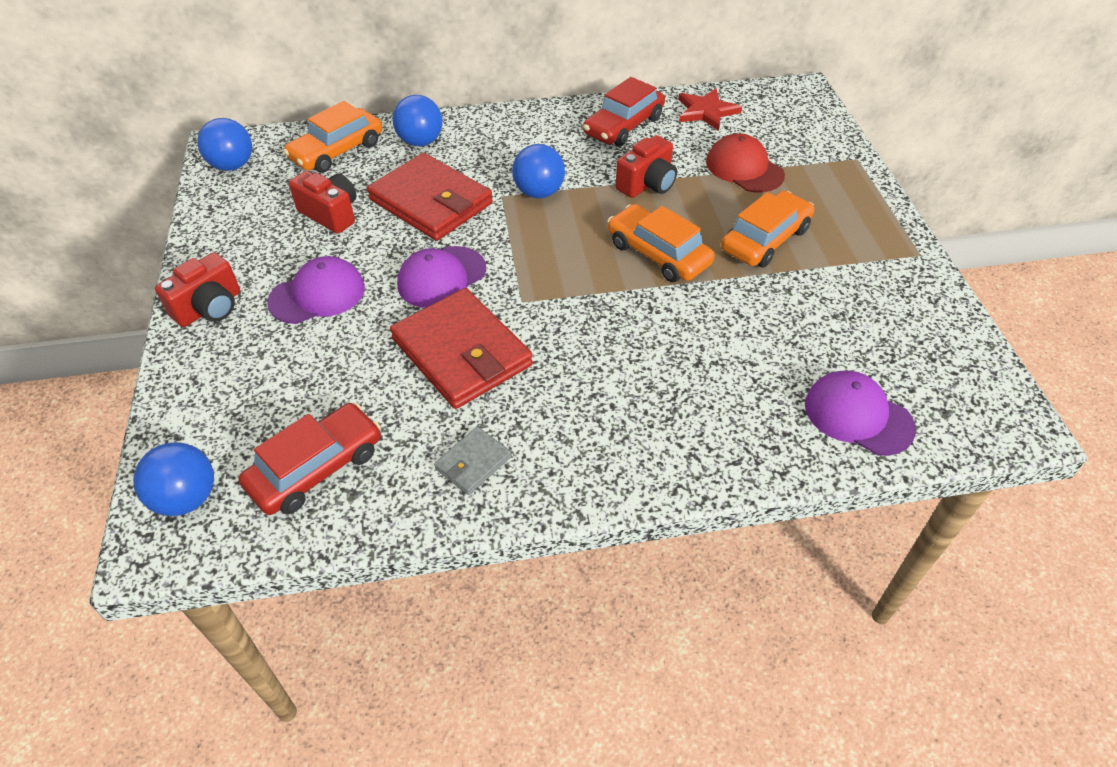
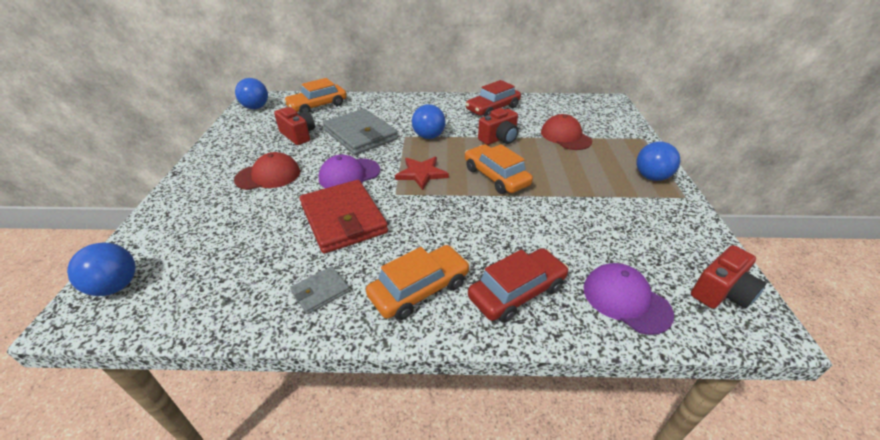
camera: 10 degrees right, 10 degrees down
red camera [155,252,240,327] -> red camera moved to [691,245,766,309]
red car [239,403,381,515] -> red car moved to [468,248,569,323]
purple cap [267,256,365,324] -> red cap [234,152,300,190]
red wallet [367,153,493,241] -> grey wallet [323,109,398,155]
blue ball [393,95,442,146] -> blue ball moved to [637,142,680,181]
red star [678,88,742,131] -> red star moved to [395,157,449,190]
orange car [721,190,814,267] -> orange car moved to [366,245,470,320]

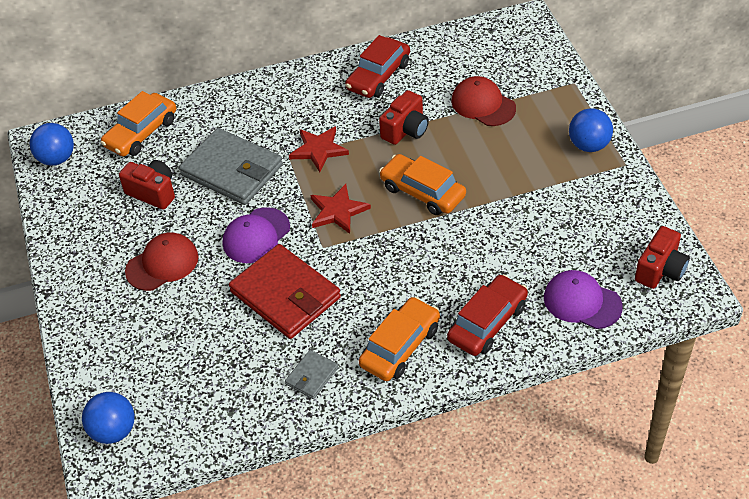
camera: 15 degrees left, 10 degrees up
blue ball [412,104,446,139] -> red star [289,126,349,172]

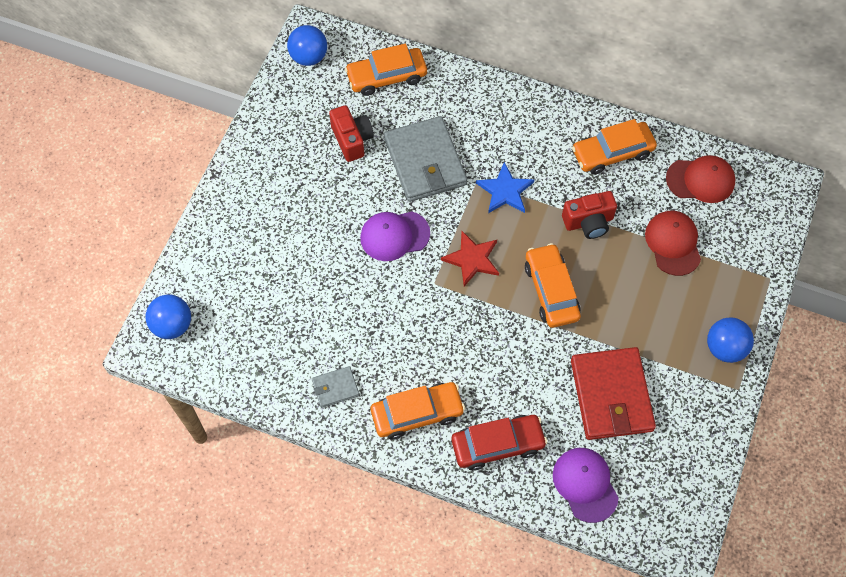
camera: 35 degrees right, 15 degrees up
red cap [125,233,198,291] -> red cap moved to [666,155,735,203]
red wallet [229,244,341,339] -> red wallet moved to [571,347,656,440]
red star [289,126,349,172] -> blue star [476,162,535,213]
red car [345,35,410,98] -> orange car [572,119,657,175]
red camera [635,226,690,289] -> none

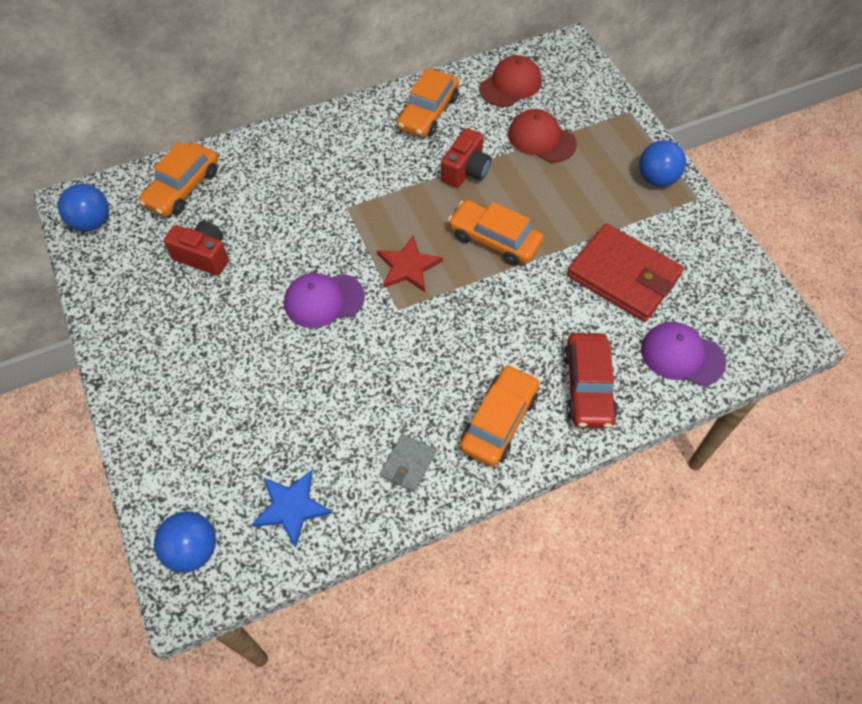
camera: 45 degrees left, 5 degrees down
purple cap [360,212,430,261] -> purple cap turned 45 degrees clockwise [284,273,365,328]
grey wallet [384,116,467,202] -> none
red car [451,415,547,471] -> red car turned 150 degrees clockwise [563,333,618,428]
blue star [476,162,535,213] -> blue star moved to [251,470,332,548]

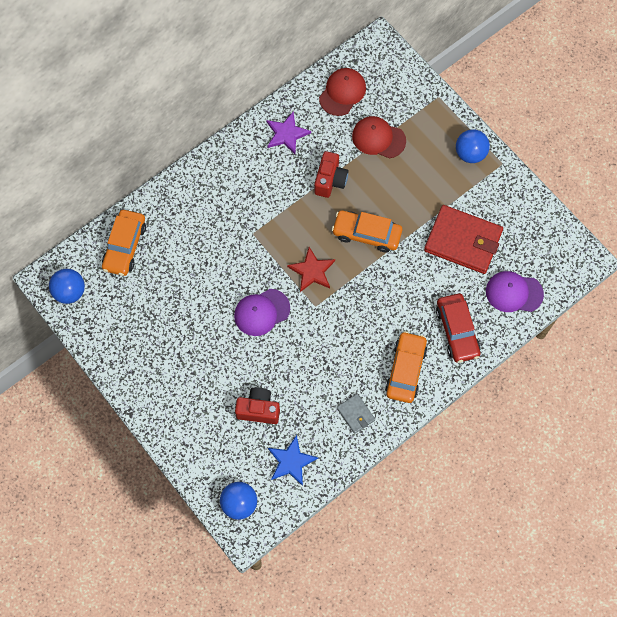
camera: 15 degrees left, 10 degrees up
red camera [164,221,229,276] -> red camera moved to [235,387,280,424]
grey wallet [380,434,436,492] -> grey wallet turned 45 degrees counterclockwise [337,394,375,434]
orange car [397,68,459,137] -> purple star [267,112,311,154]

